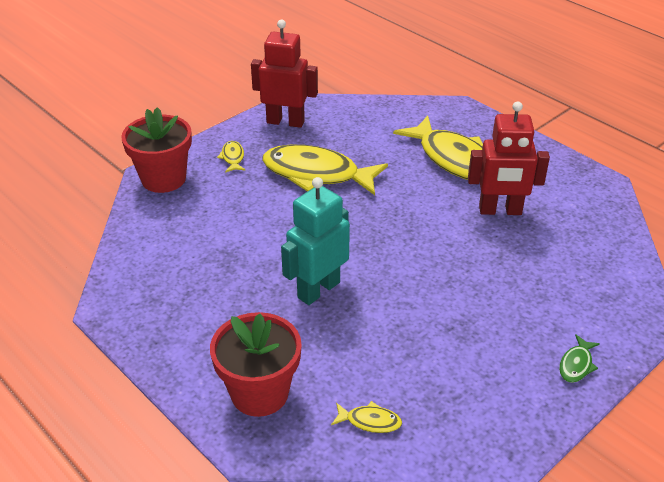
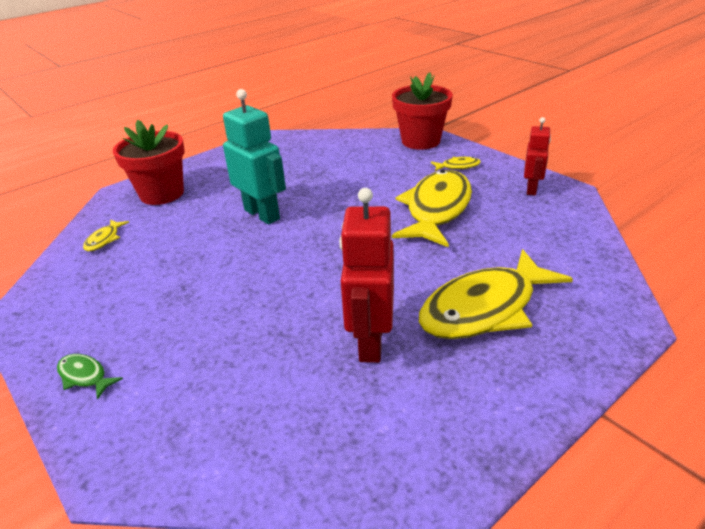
camera: 95 degrees right, 5 degrees down
red robot [251,20,318,128] -> red robot [524,117,551,196], size x0.61

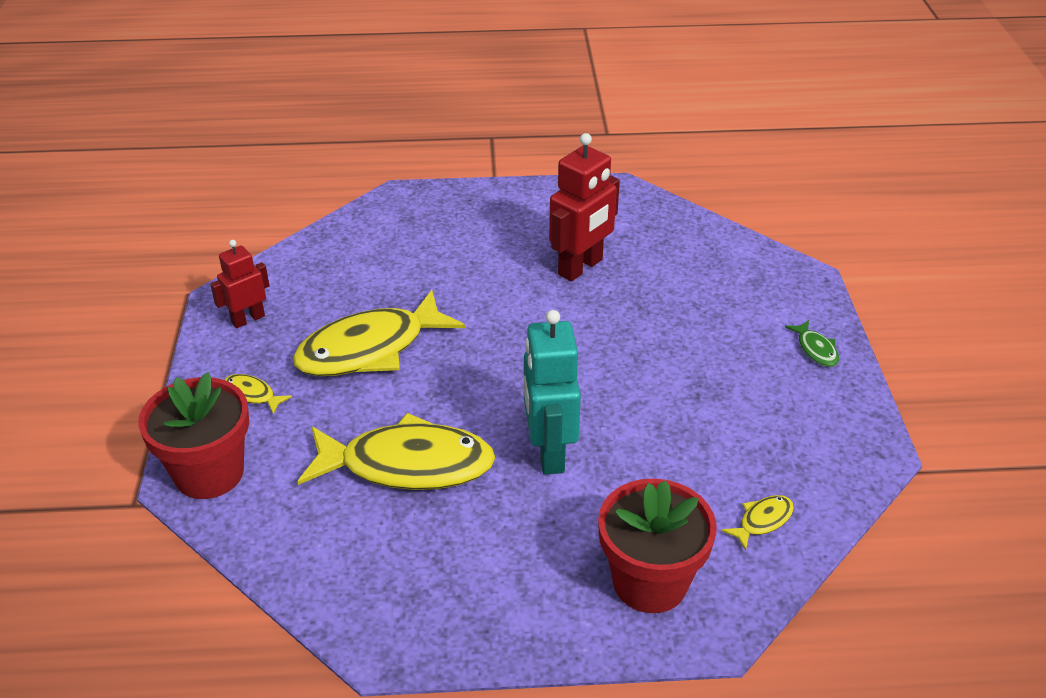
camera: 145 degrees left, 5 degrees up
yellow fish [419,249,573,339] -> yellow fish moved to [297,413,496,490]

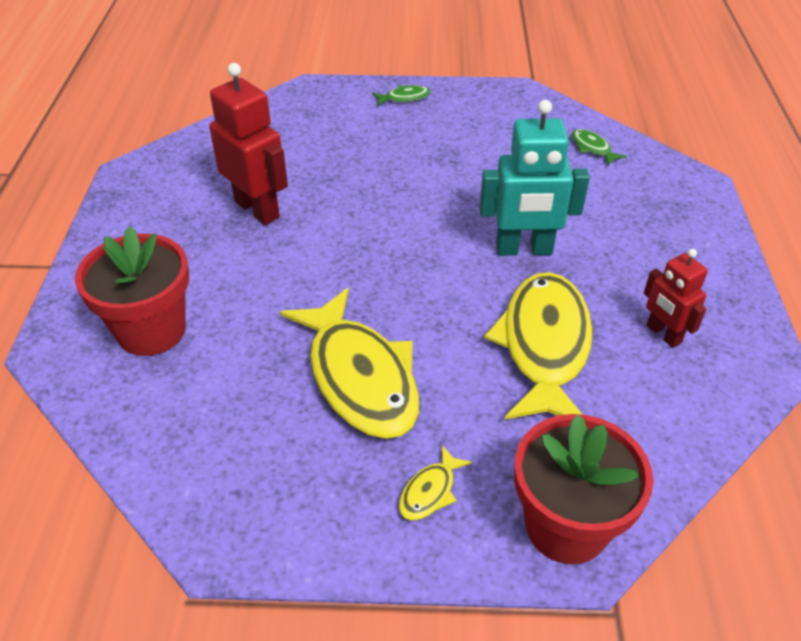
camera: 85 degrees left, 5 degrees up
red robot [210,240,270,328] -> red robot moved to [644,249,708,348]
red flower pot [598,478,717,613] -> red flower pot moved to [75,226,189,356]
yellow fish [721,495,794,551] -> green fish [572,129,627,166]

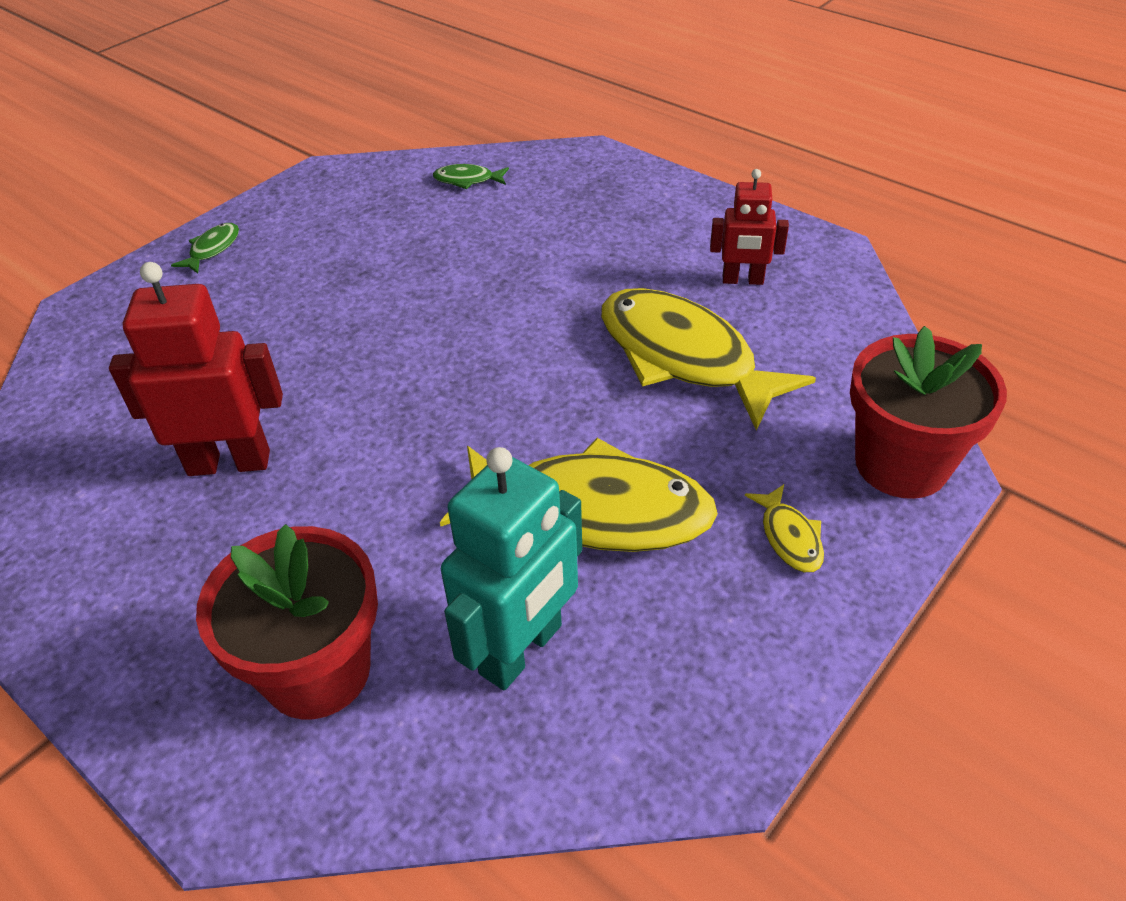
camera: 50 degrees left, 0 degrees up
turquoise robot [479,100,590,256] -> turquoise robot moved to [441,447,582,690]

